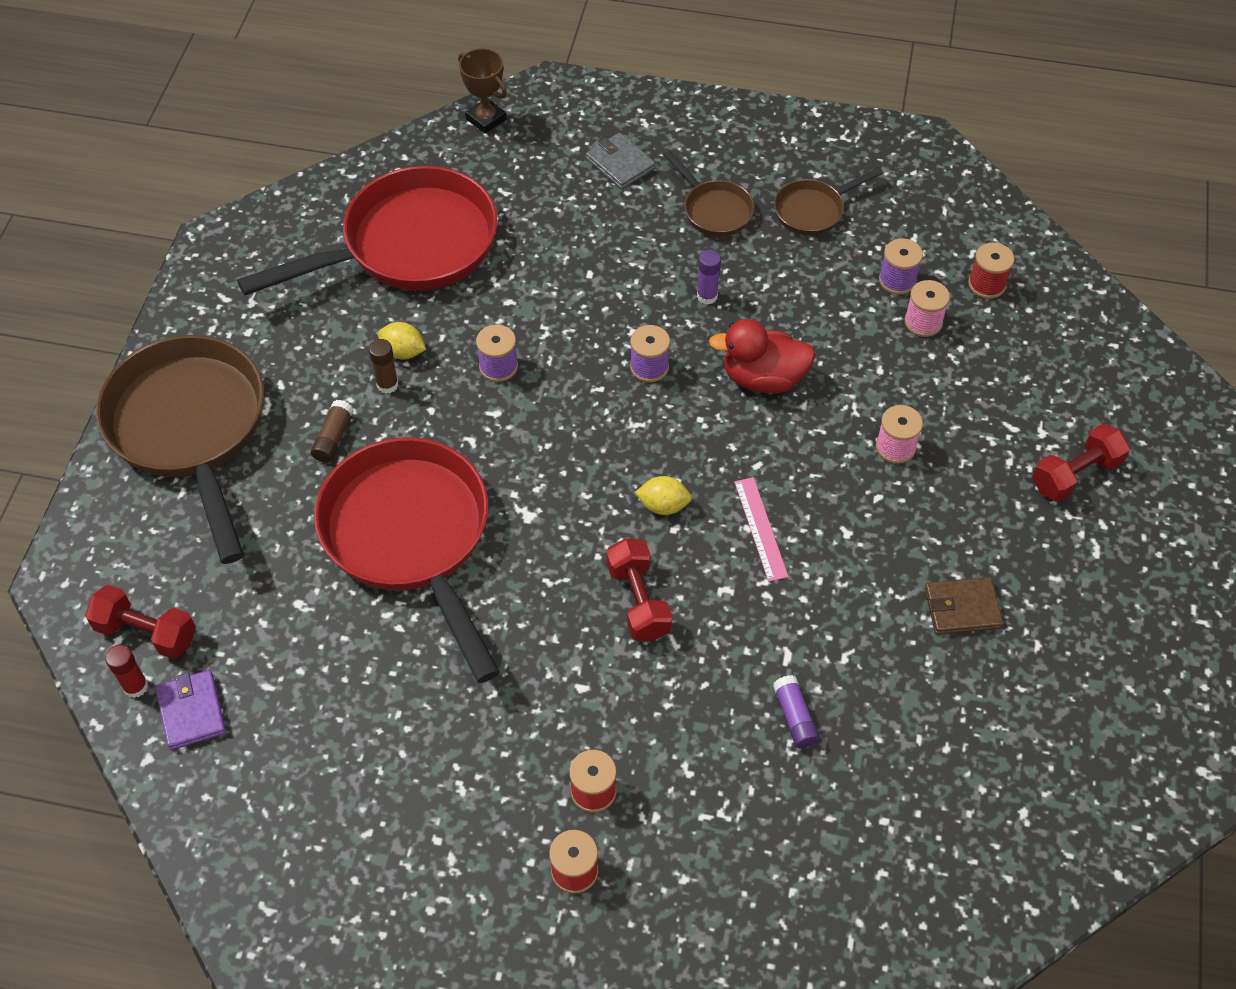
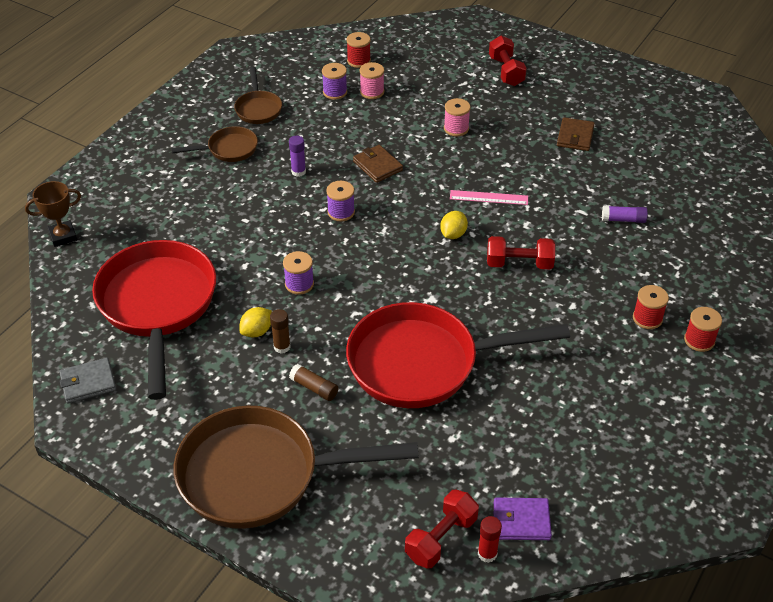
camera: 70 degrees left, 10 degrees down
grey wallet [586,133,655,189] -> grey wallet moved to [59,358,116,404]
red duck [709,319,816,394] -> brown wallet [353,145,403,183]

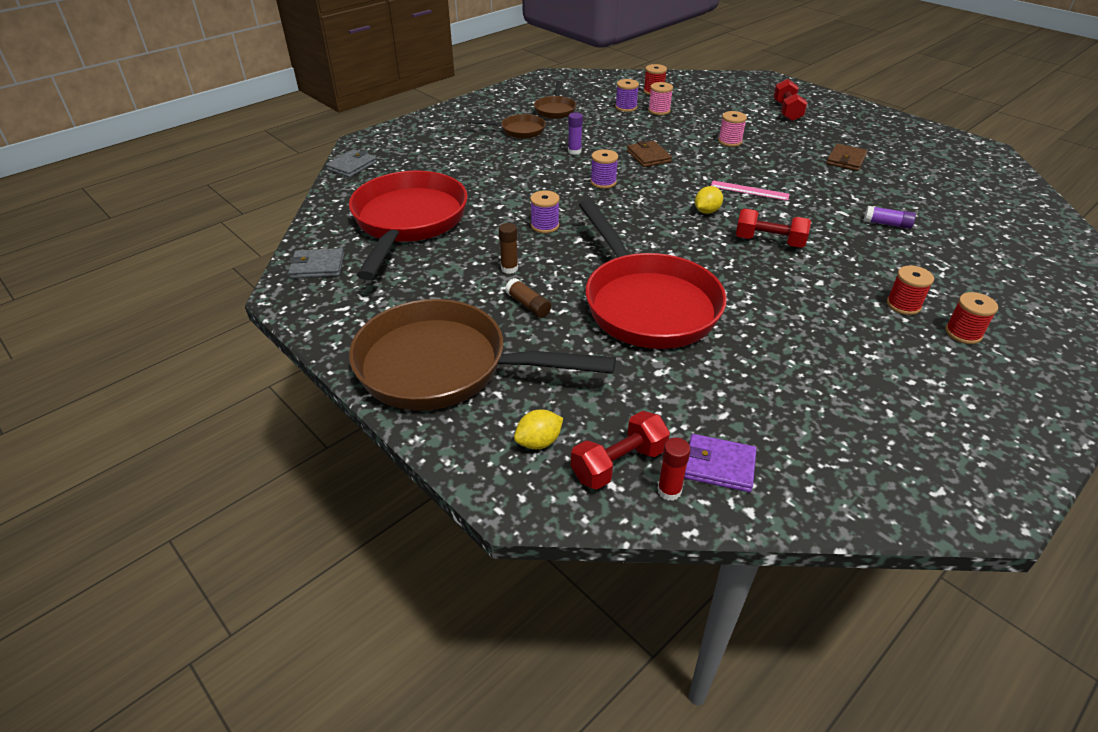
camera: 15 degrees right, 5 degrees down
brown trophy [25,181,81,247] -> grey wallet [326,149,377,178]
yellow lemon [239,307,272,337] -> yellow lemon moved to [514,410,563,449]
red pan [346,302,570,408] -> red pan turned 120 degrees counterclockwise [579,199,727,349]

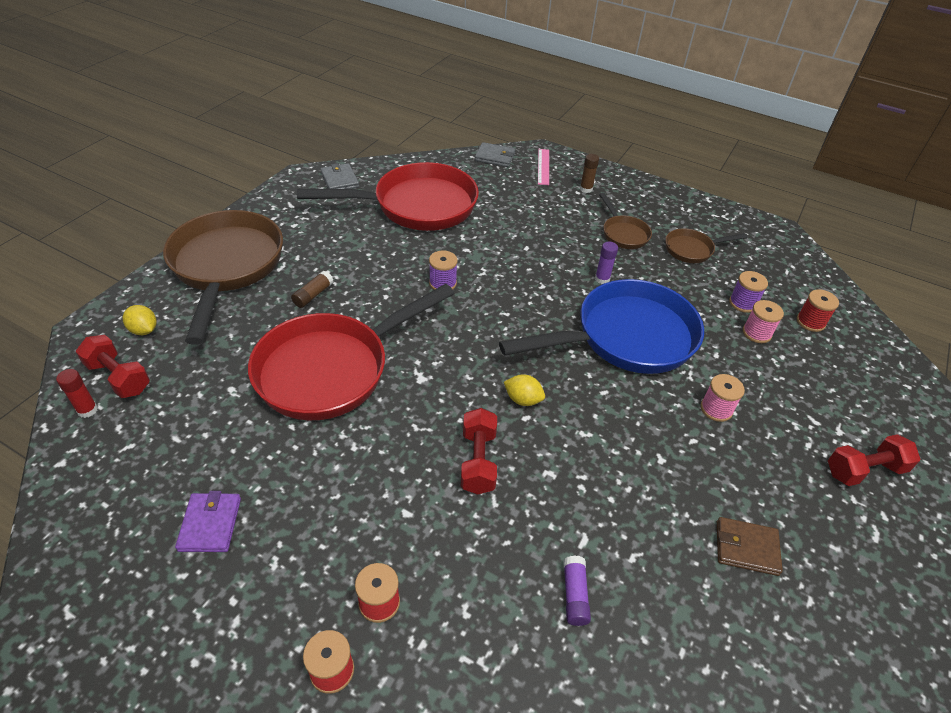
camera: 70 degrees right, 5 degrees up
brown glue stick [499,223,518,274] -> brown glue stick moved to [580,154,599,193]
purple spool [590,149,618,189] -> none
brown wallet [627,141,672,167] -> blue pan [499,279,704,374]
purple wallet [684,434,757,492] -> purple wallet moved to [175,491,241,552]
pink ruler [711,180,790,201] -> pink ruler moved to [538,149,549,185]

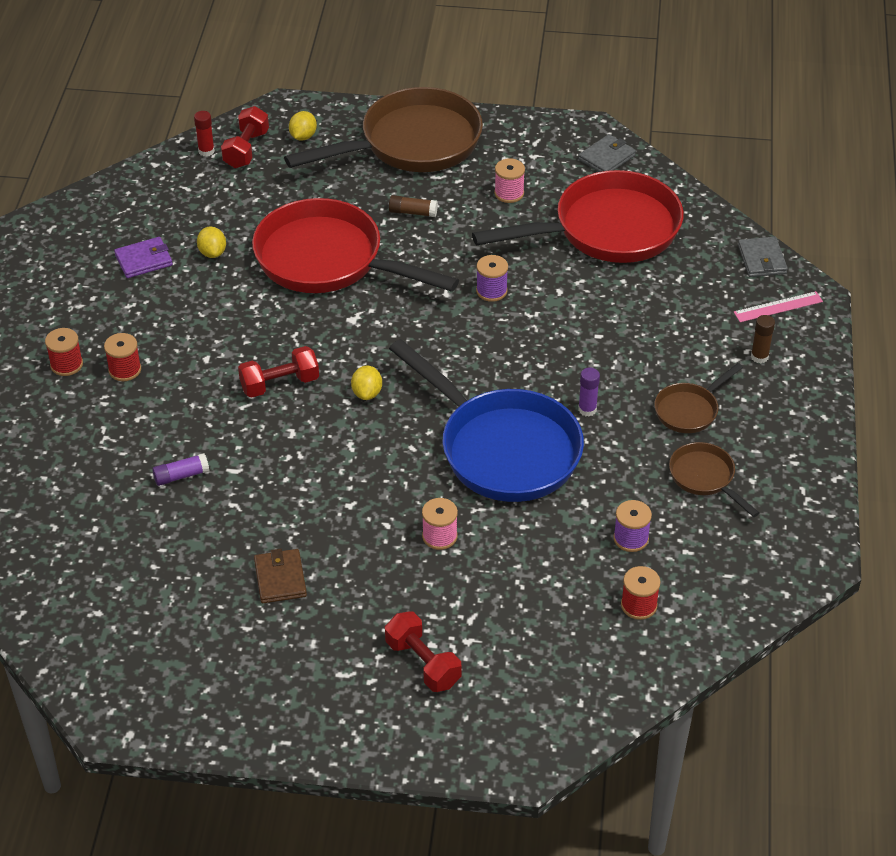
camera: 70 degrees right, 0 degrees up
red pan [297,162,479,231] -> red pan turned 75 degrees counterclockwise [472,170,684,263]
pink spool [743,300,784,343] -> pink spool moved to [494,158,525,203]
none -> yellow lemon [197,226,226,258]

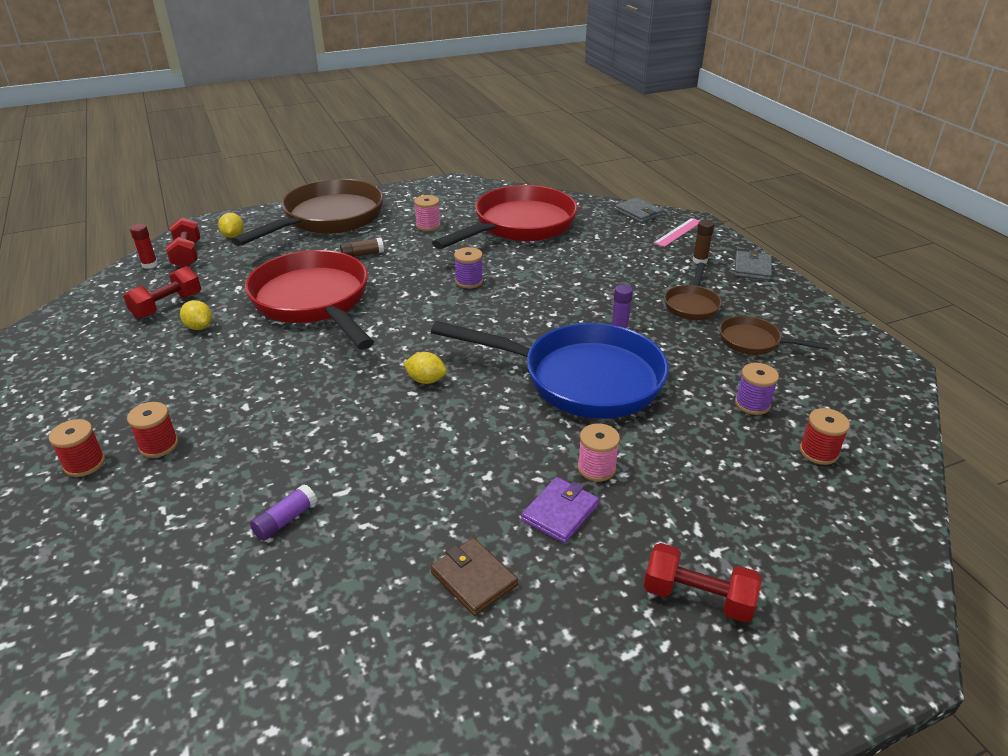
camera: 30 degrees left, 10 degrees down
purple wallet [114,237,173,278] -> purple wallet moved to [521,477,599,544]
red dumbbell [238,346,319,398] -> red dumbbell moved to [123,266,201,319]
red pan [252,198,459,293] -> red pan turned 60 degrees clockwise [245,250,374,349]
yellow lemon [351,365,382,400] -> yellow lemon turned 45 degrees counterclockwise [403,352,447,384]
grey wallet [578,134,636,172] -> grey wallet moved to [735,250,772,280]

